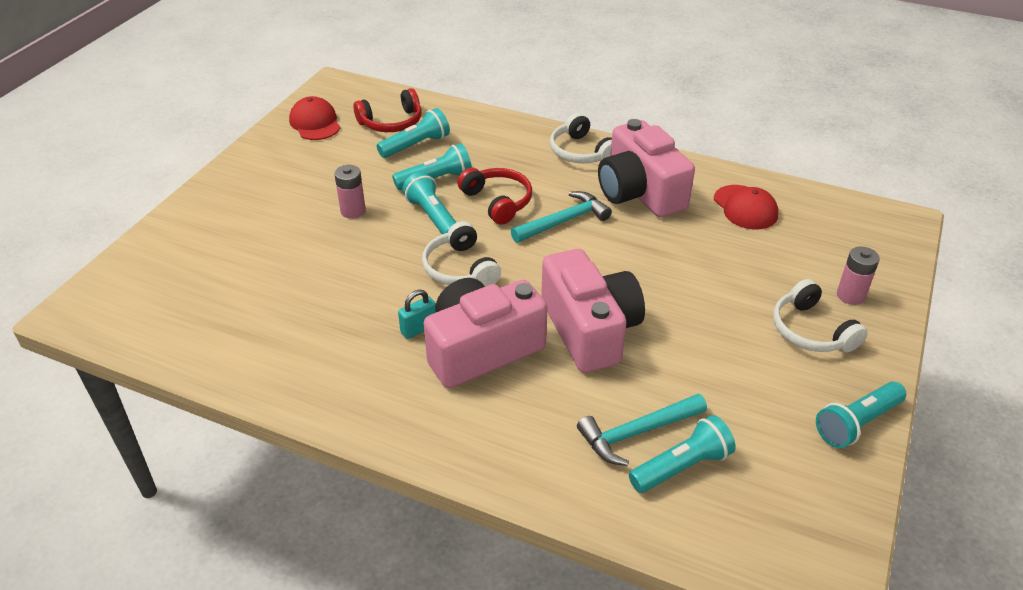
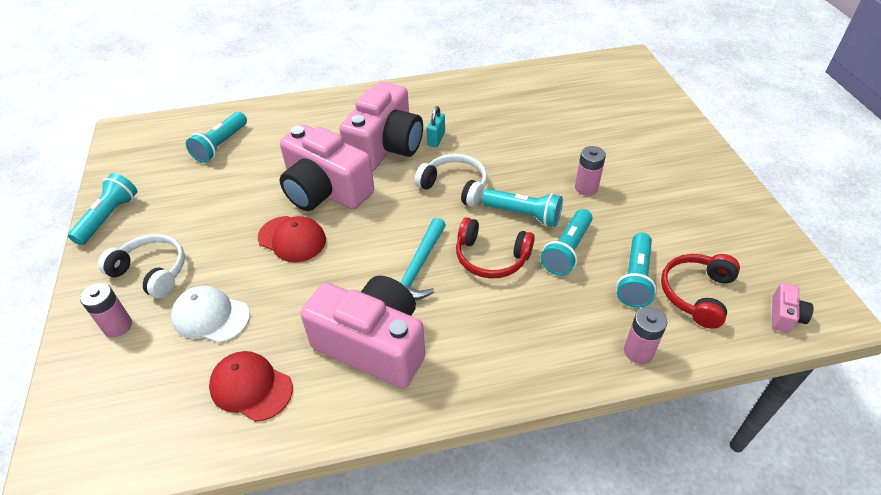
camera: 145 degrees right, 5 degrees up
red cap [289,96,340,140] -> red cap moved to [258,216,326,262]
white headphones [550,113,612,163] -> none
turquoise hammer [577,394,707,466] -> none
none -> white cap [171,286,250,343]
none -> pink battery [624,307,667,364]
none -> pink camera [772,283,814,333]

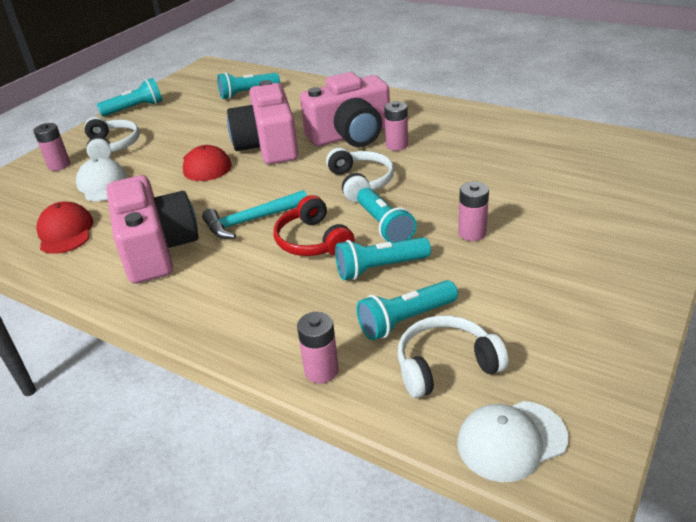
camera: 45 degrees right, 10 degrees down
turquoise padlock [427,106,445,147] -> pink battery [384,101,408,151]
red headphones [661,254,740,329] -> white headphones [398,315,508,398]
pink camera [772,283,814,333] -> white cap [457,401,568,482]

